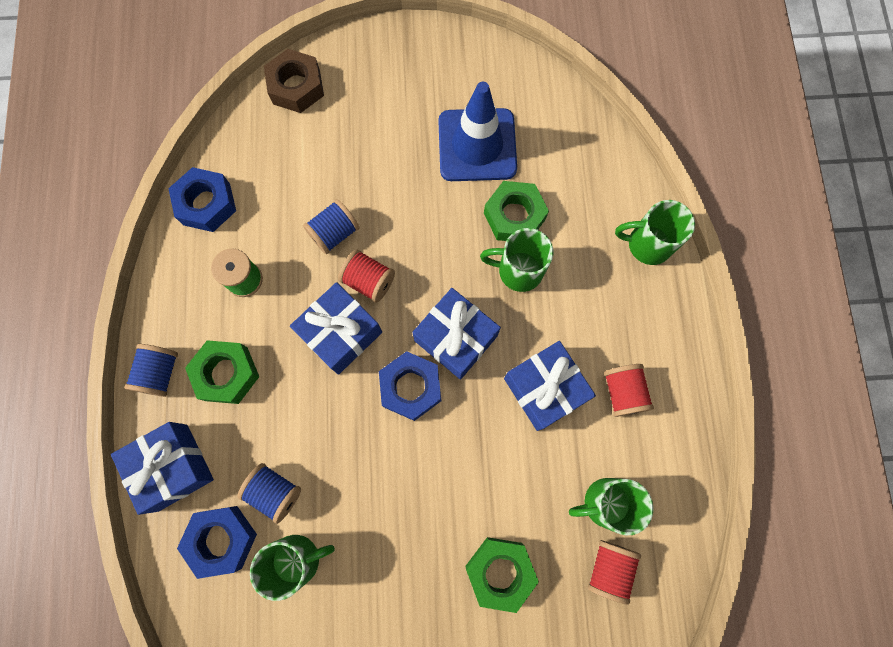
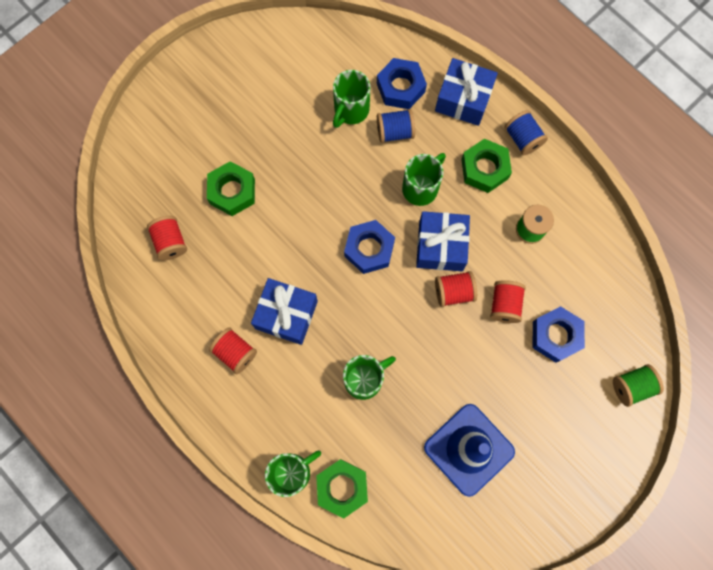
camera: 140 degrees right, 0 degrees up
blue nut [168,167,236,232] -> blue nut moved to [533,306,585,363]
brown nut [264,49,324,113] -> green spool [613,364,664,407]
blue spool [303,199,360,254] -> red spool [490,280,526,323]
blue gift [412,288,501,380] -> none
green nut [484,181,549,241] -> green nut moved to [316,459,368,519]
green mug [569,478,654,535] -> green mug moved to [402,153,446,206]

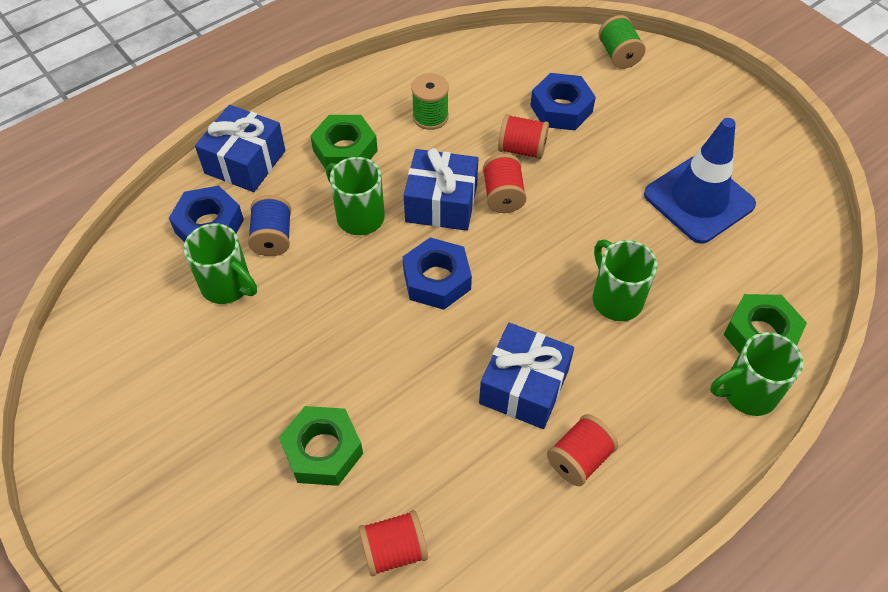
camera: 85 degrees left, 20 degrees down
green mug [265,450,321,497] -> green mug turned 75 degrees counterclockwise [710,332,803,416]
blue spool [505,110,548,155] -> none

